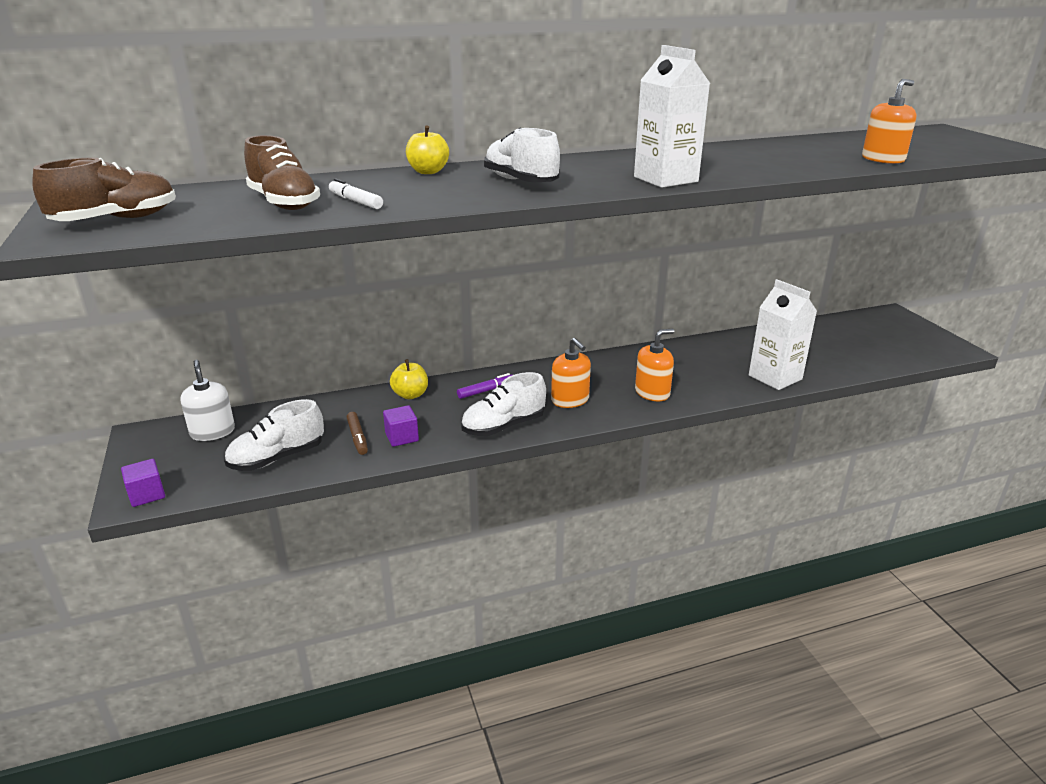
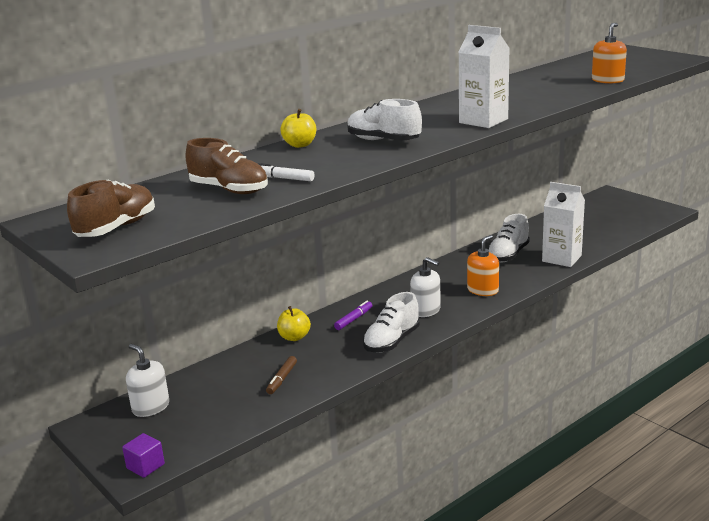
camera: 20 degrees left, 5 degrees down
white shoe [224,399,324,471] -> white shoe moved to [488,214,530,263]
brown marker [347,412,368,455] -> brown marker turned 60 degrees clockwise [266,356,297,394]
purple cube [383,405,419,447] -> none
orange soap dispenser [551,338,591,408] -> white soap dispenser [410,257,441,317]

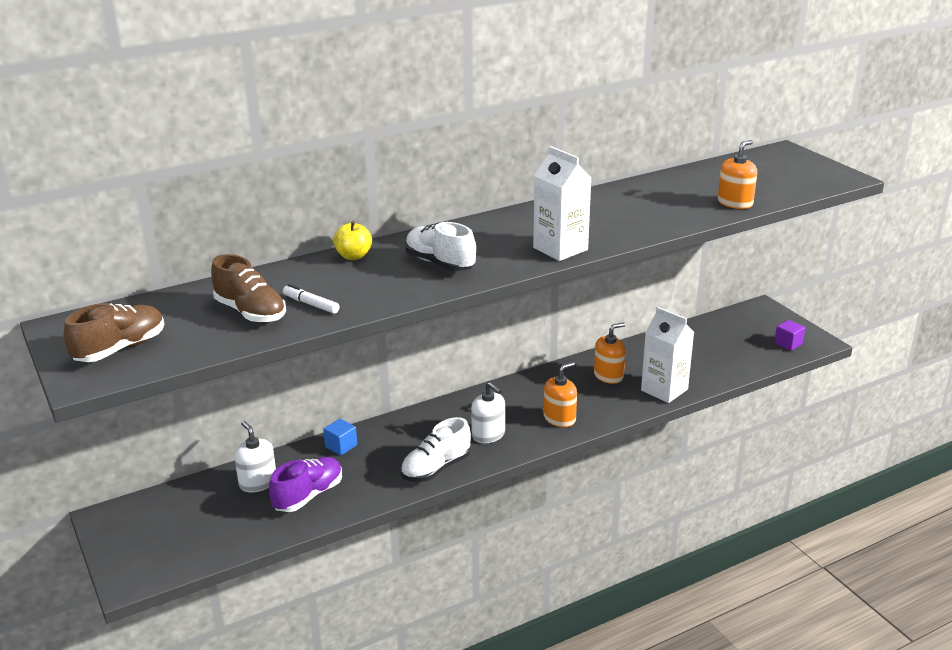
camera: 10 degrees right, 5 degrees up
purple cube [122,433,165,478] -> purple cube moved to [774,320,805,351]
white soap dispenser [126,344,169,417] -> white soap dispenser moved to [234,421,276,492]
brown marker [266,356,297,394] -> purple shoe [269,457,342,512]
yellow apple [277,306,311,341] -> blue cube [323,419,357,456]
purple marker [334,301,372,330] -> none
white shoe [488,214,530,263] -> orange soap dispenser [594,322,625,384]

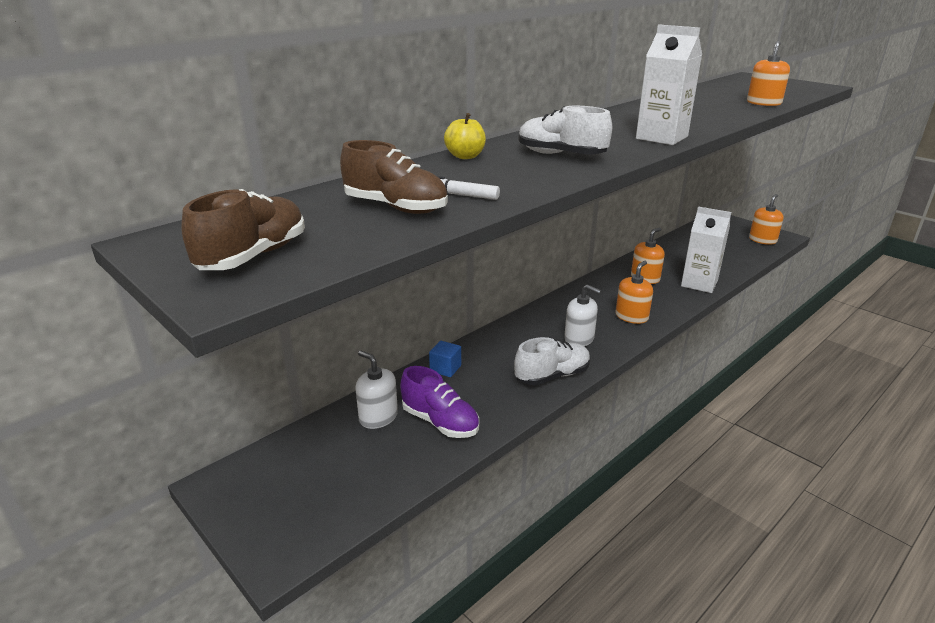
camera: 15 degrees left, 0 degrees up
purple shoe [269,457,342,512] -> purple shoe turned 105 degrees clockwise [400,366,479,438]
white shoe [401,417,471,482] -> white shoe turned 150 degrees counterclockwise [514,337,591,385]
purple cube [774,320,805,351] -> orange soap dispenser [749,194,784,245]

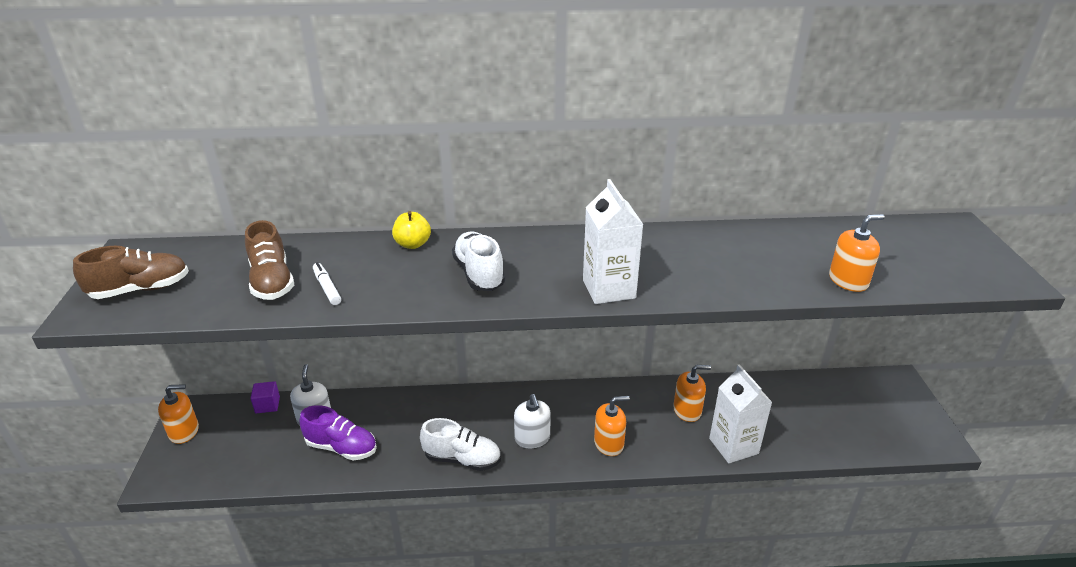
camera: 40 degrees right, 5 degrees up
purple shoe [400,366,479,438] -> purple shoe turned 60 degrees counterclockwise [300,405,377,460]
blue cube [429,341,461,377] -> none
orange soap dispenser [749,194,784,245] -> orange soap dispenser moved to [158,384,199,444]
none -> purple cube [250,381,280,414]

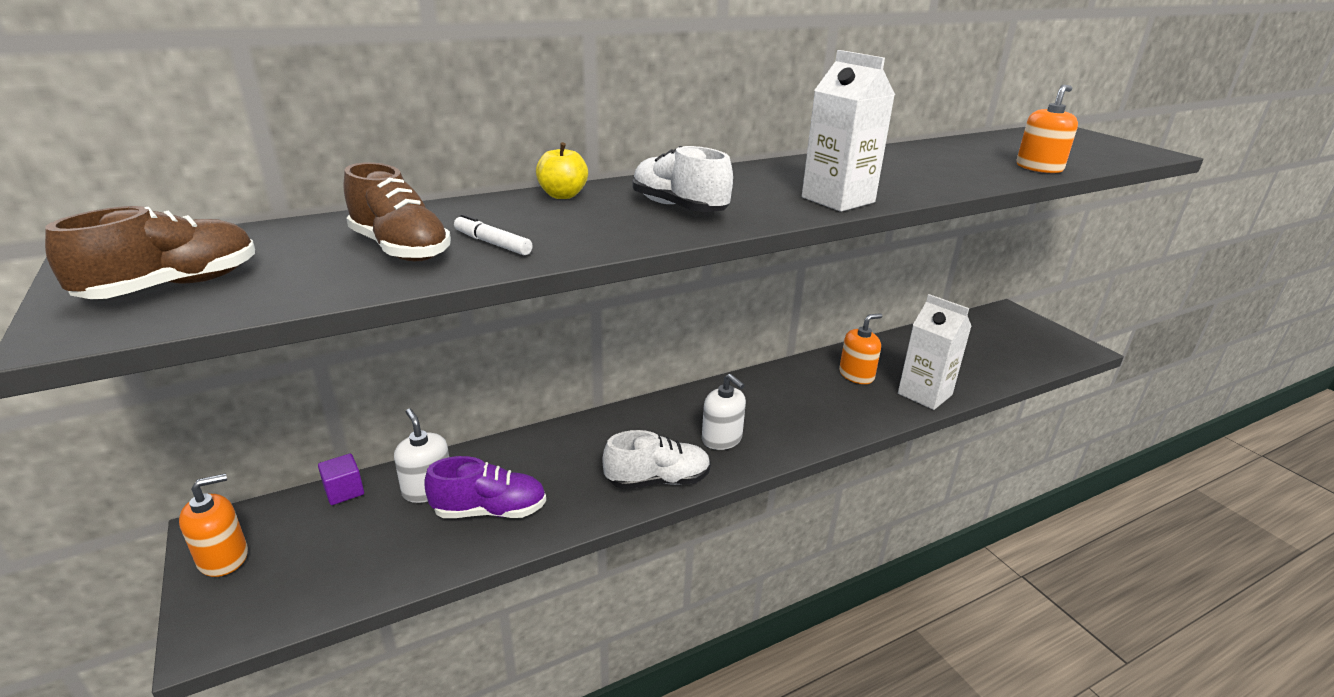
camera: 25 degrees left, 5 degrees down
orange soap dispenser [594,396,629,456] -> none

